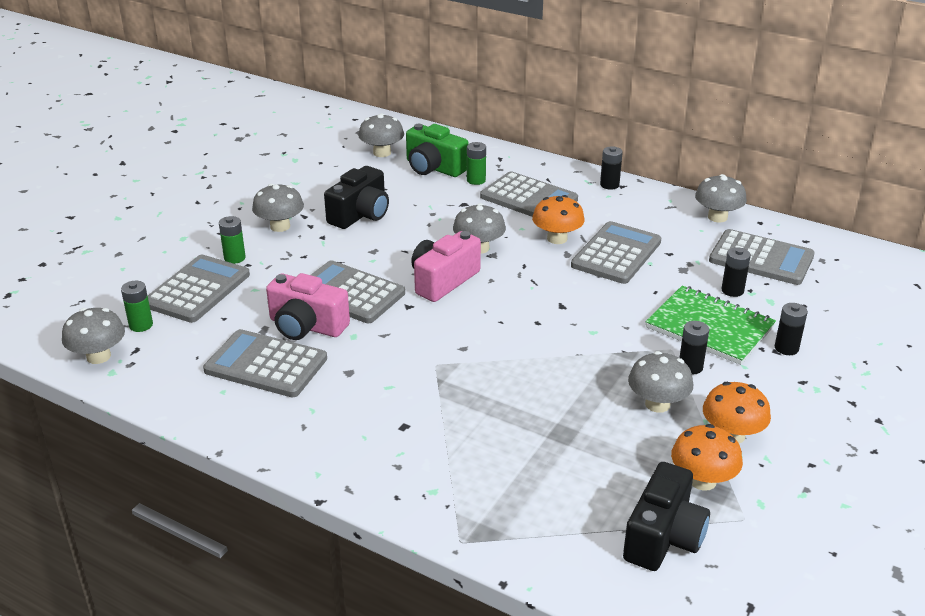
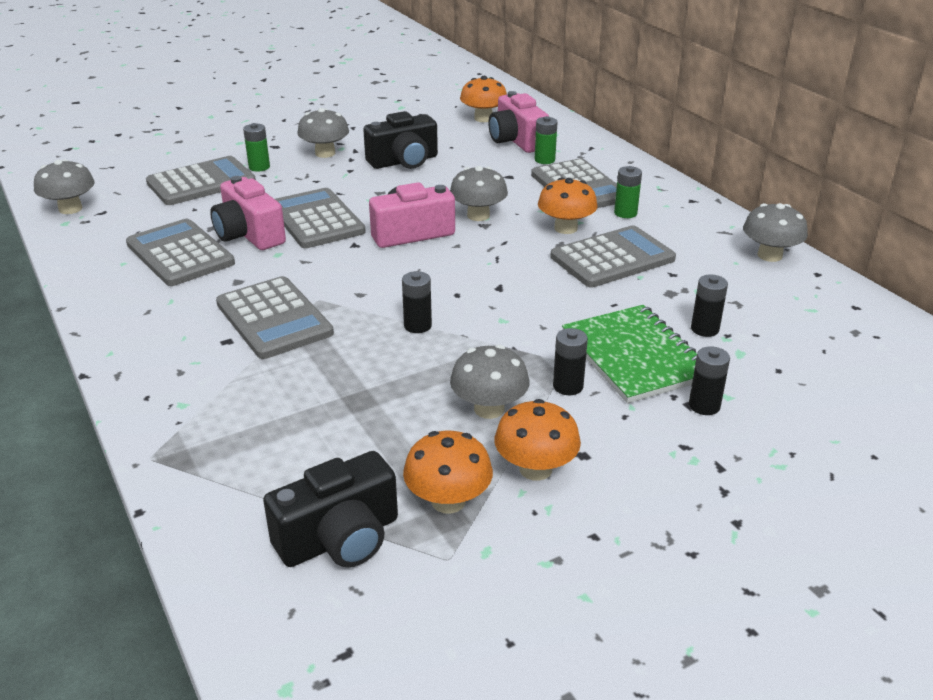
camera: 30 degrees right, 0 degrees up
green battery [121,281,153,332] -> green battery moved to [614,166,642,218]
grey mushroom [358,113,404,157] -> orange mushroom [460,76,507,122]
green camera [406,124,469,177] -> pink camera [488,91,549,153]
black battery [600,146,623,190] -> black battery moved to [402,271,432,333]
grey calculator [709,229,815,285] -> grey calculator moved to [216,276,334,359]

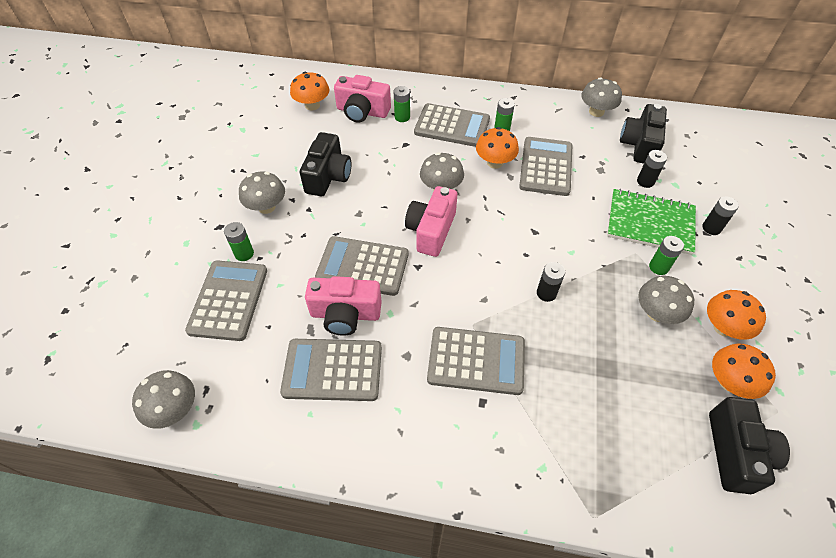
camera: 50 degrees left, 20 degrees up
black battery [553,328,588,395] -> green battery [649,236,684,275]
none -> black camera [620,104,667,163]

